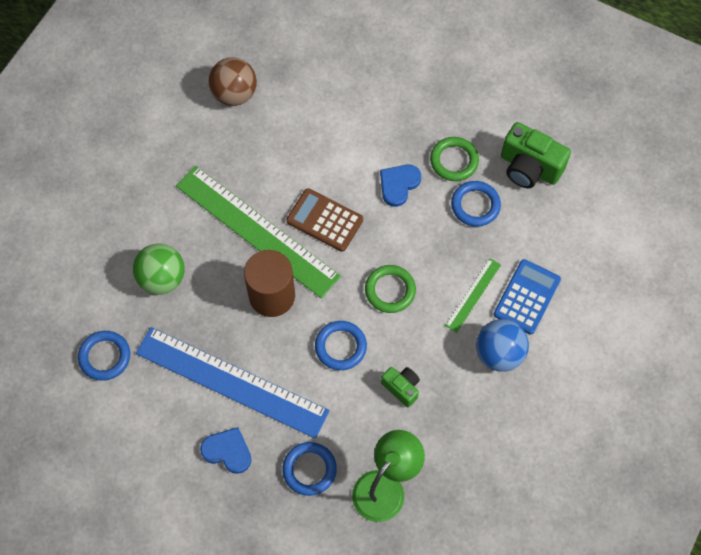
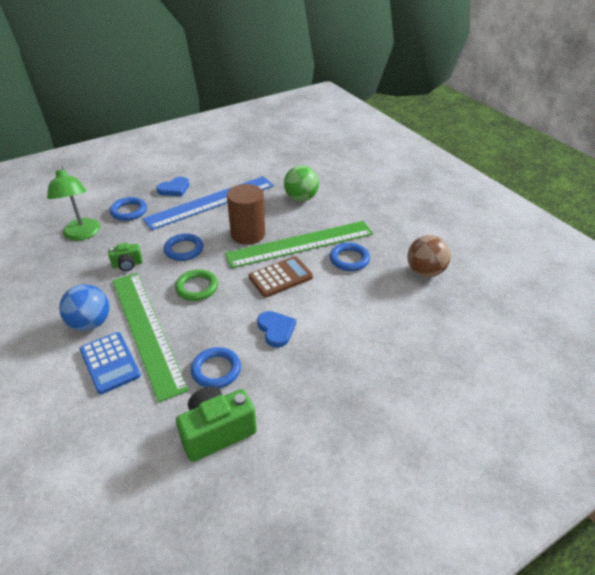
camera: 120 degrees right, 25 degrees down
blue ring [78,331,130,381] -> blue ring moved to [330,243,370,271]
green ring [430,137,479,181] -> none
green ruler [445,258,501,333] -> green ruler [112,273,189,403], size x2.26

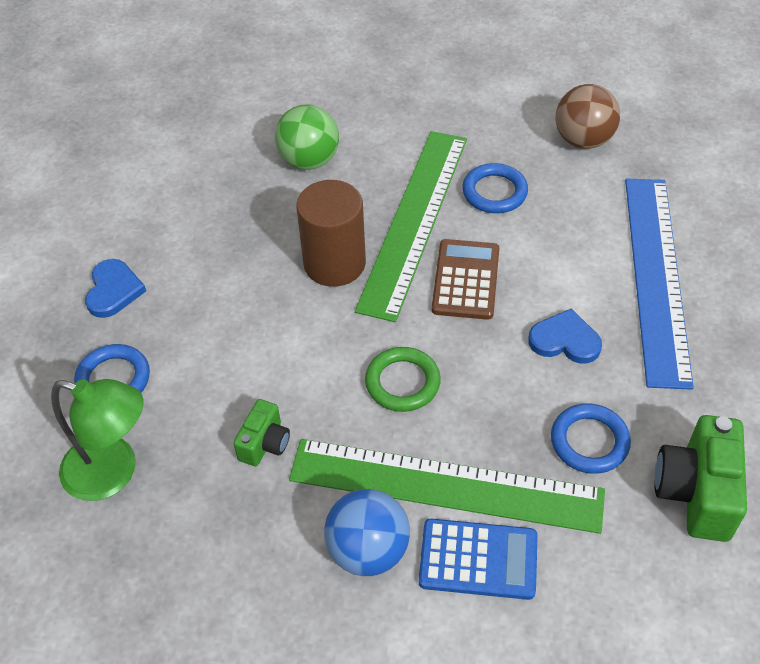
camera: 50 degrees left, 10 degrees up
blue ruler [143,176,274,230] -> blue ruler moved to [625,179,694,390]
blue ring [164,233,203,261] -> none

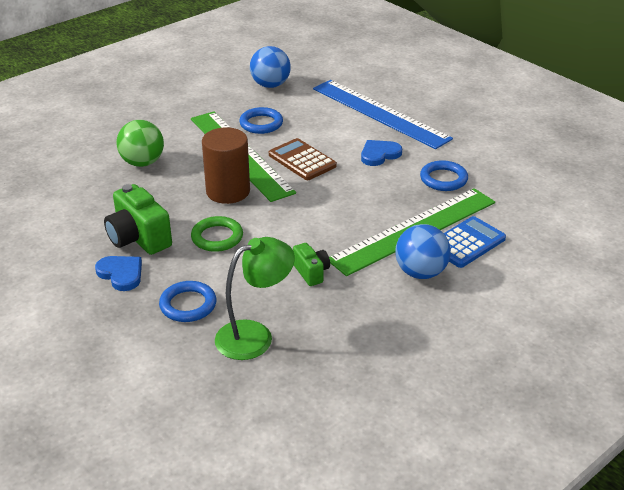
camera: 50 degrees left, 15 degrees down
green ring [365,347,441,412] -> green ring moved to [191,216,243,252]
brown ball [556,84,620,149] -> blue ball [250,46,291,88]
green camera [654,415,747,542] -> green camera moved to [104,184,172,255]

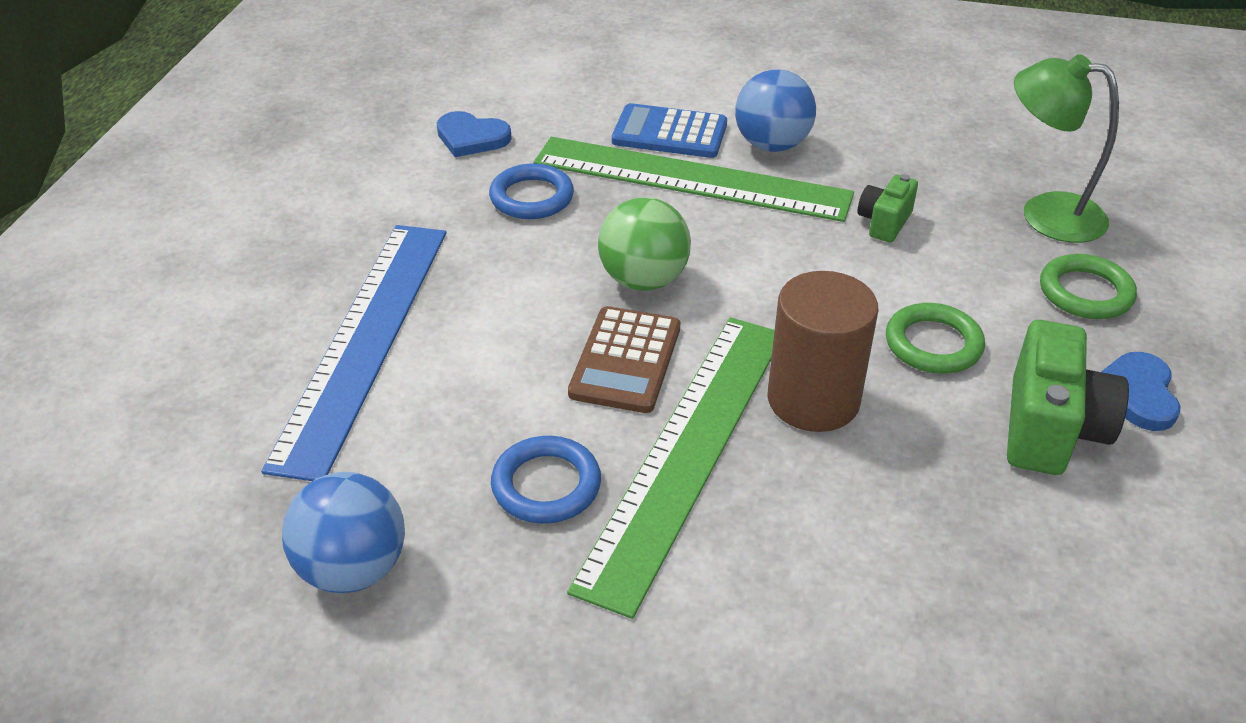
camera: 125 degrees left, 5 degrees up
green ball [116,120,164,167] -> green ball moved to [598,197,691,291]
blue ring [159,281,216,322] -> green ring [1040,254,1137,319]
blue heart [361,140,402,166] -> blue heart moved to [437,111,512,157]

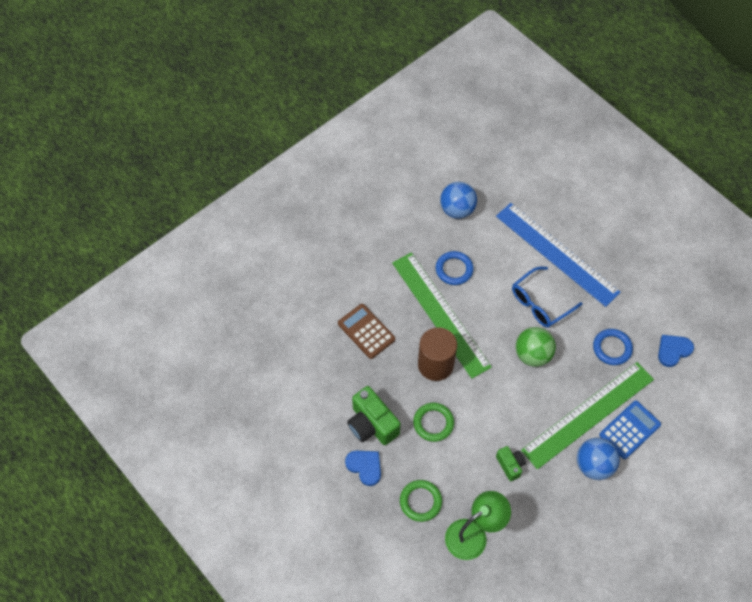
camera: 125 degrees right, 20 degrees up
brown calculator [568,306,680,413] -> brown calculator moved to [338,304,395,359]
none -> blue glasses [512,266,583,328]

